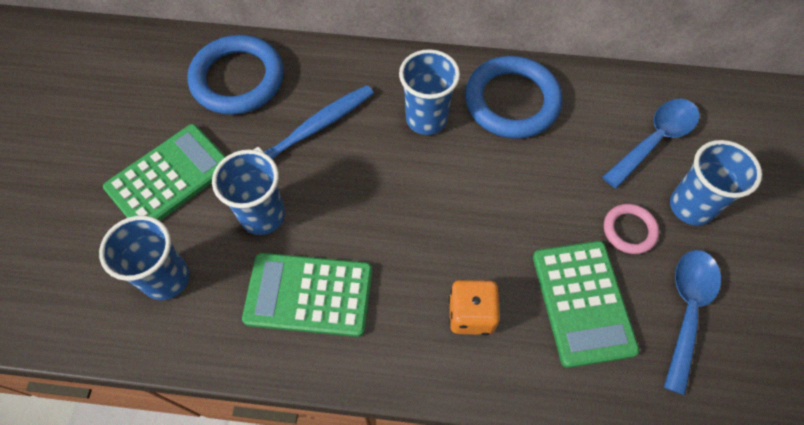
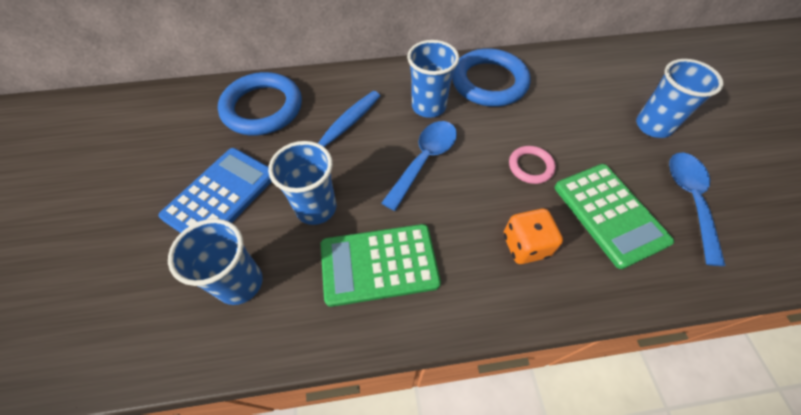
camera: 15 degrees left, 5 degrees down
green calculator [103,124,226,221] -> blue calculator [158,148,272,233]
blue spoon [603,99,699,189] -> blue spoon moved to [382,121,457,211]
pink ring [604,204,659,254] -> pink ring moved to [509,146,556,184]

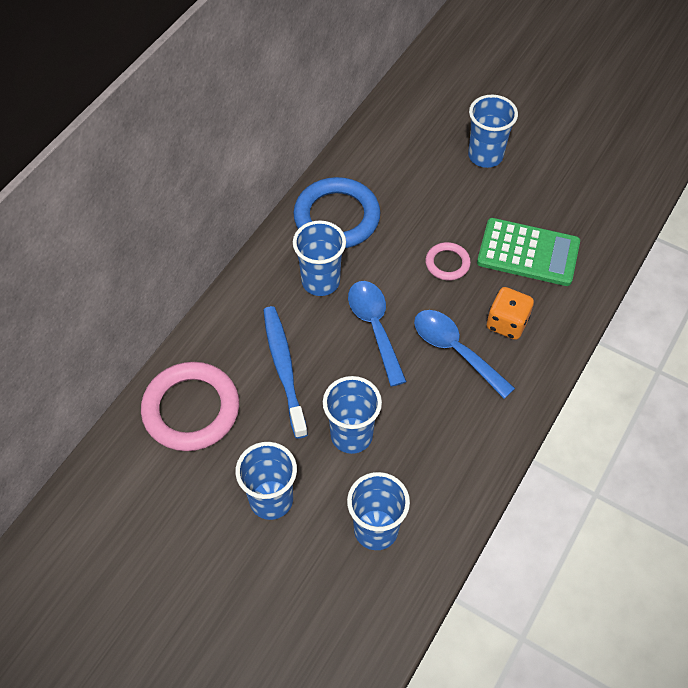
camera: 50 degrees left, 0 degrees up
blue calculator [158,148,272,233] -> blue cup [235,442,297,520]
blue ring [218,72,302,135] -> pink ring [141,362,239,451]
green calculator [321,224,441,307] -> none
blue spoon [669,153,726,266] -> blue spoon moved to [414,310,515,399]

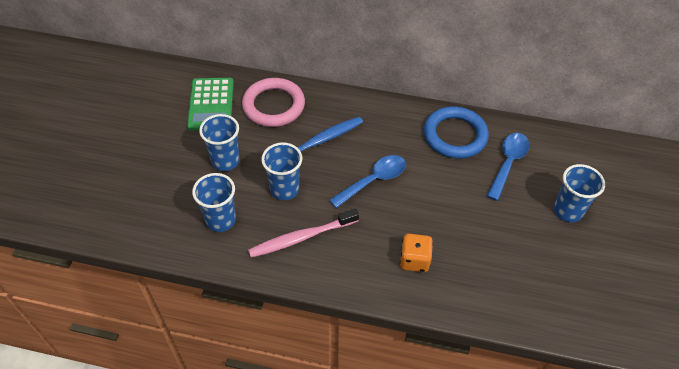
camera: 70 degrees right, 5 degrees down
blue cup [293,220,346,296] -> none
blue spoon [414,310,515,399] -> blue spoon moved to [487,133,530,201]
pink ring [425,242,471,281] -> none
green calculator [477,218,580,286] -> green calculator moved to [187,78,234,131]
none -> pink toothbrush [248,209,359,258]

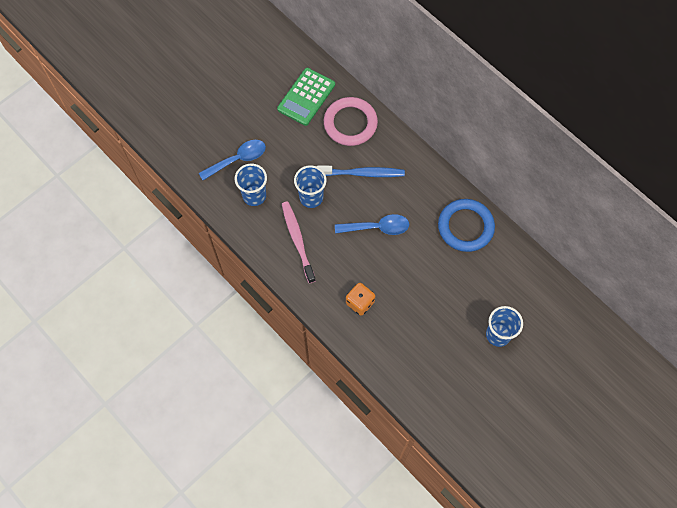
camera: 35 degrees right, 15 degrees up
blue cup [199,114,240,171] -> none
pink toothbrush [248,209,359,258] -> pink toothbrush turned 60 degrees clockwise [282,201,316,283]
blue spoon [487,133,530,201] -> blue spoon moved to [199,140,266,180]

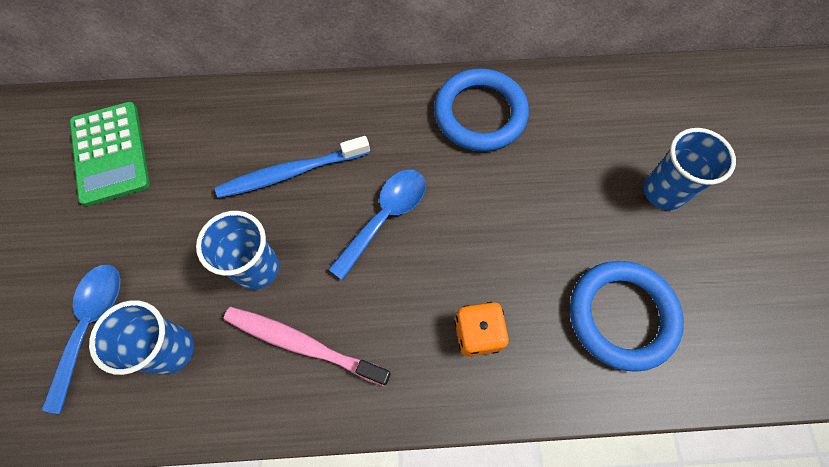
camera: 50 degrees left, 0 degrees up
blue toothbrush [317,165,405,177] -> blue toothbrush turned 150 degrees counterclockwise [215,136,370,198]
pink ring [324,97,378,146] -> none
none -> blue ring [570,261,684,372]

